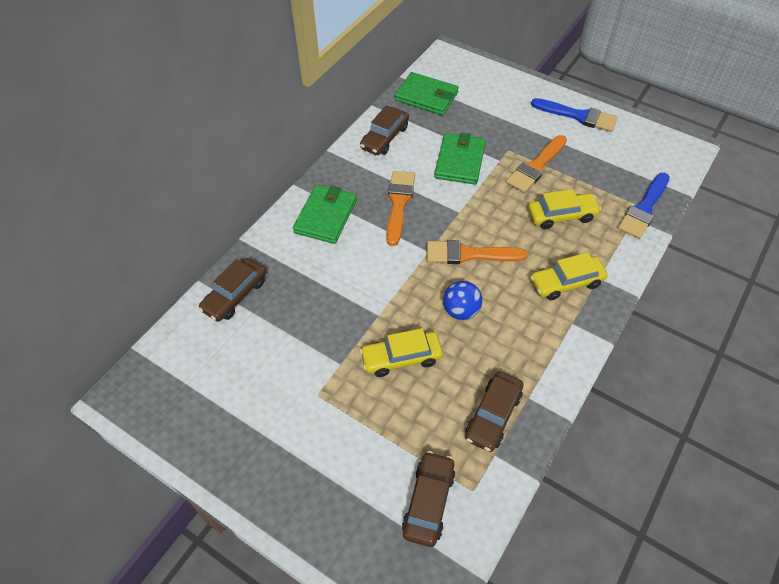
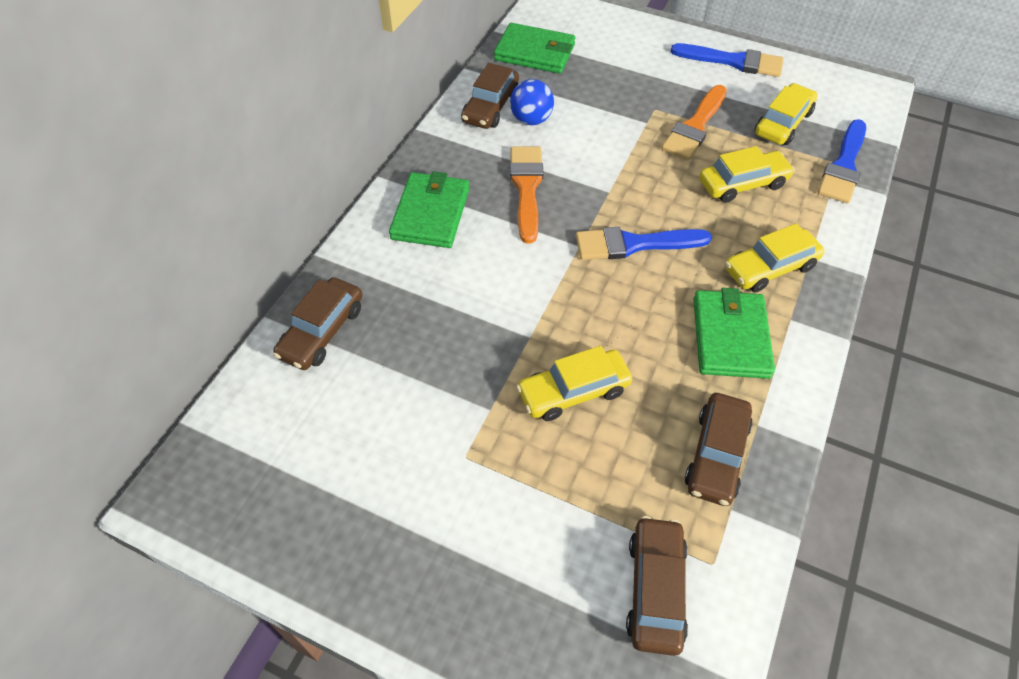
camera: 10 degrees left, 0 degrees up
orange brush [427,240,527,264] -> blue brush [576,227,712,260]
green wallet [434,133,486,185] -> green wallet moved to [694,288,775,379]
blue ball [443,281,482,320] -> blue ball moved to [510,79,554,125]
none -> yellow car [755,83,818,145]

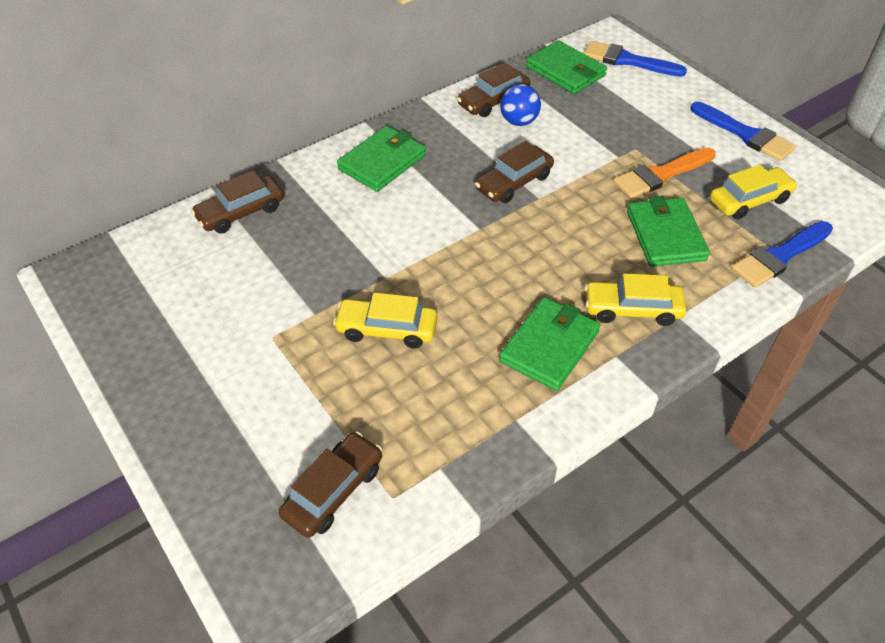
camera: 30 degrees right, 5 degrees down
orange brush [510,147,544,243] -> none
blue brush [576,227,712,260] -> blue brush moved to [583,41,687,77]
brown car [685,393,753,506] -> brown car moved to [475,141,554,203]
yellow car [699,146,795,203] -> green wallet [627,196,710,267]

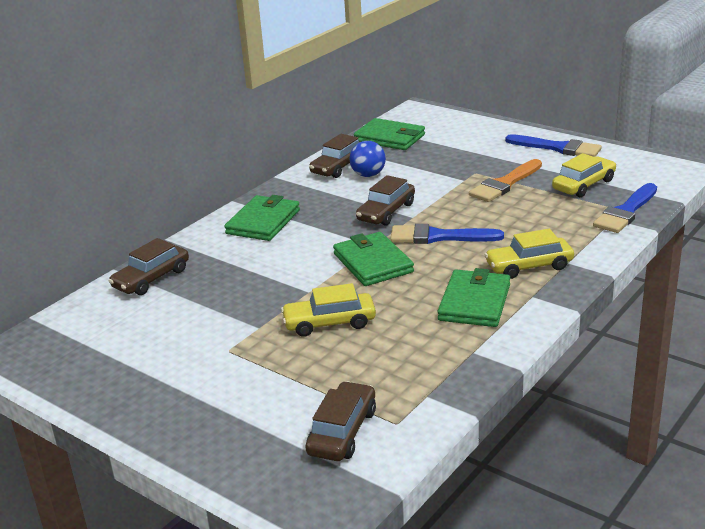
camera: 15 degrees left, 20 degrees down
blue brush [583,41,687,77] -> blue brush moved to [390,224,504,244]
green wallet [627,196,710,267] -> green wallet moved to [333,232,414,286]

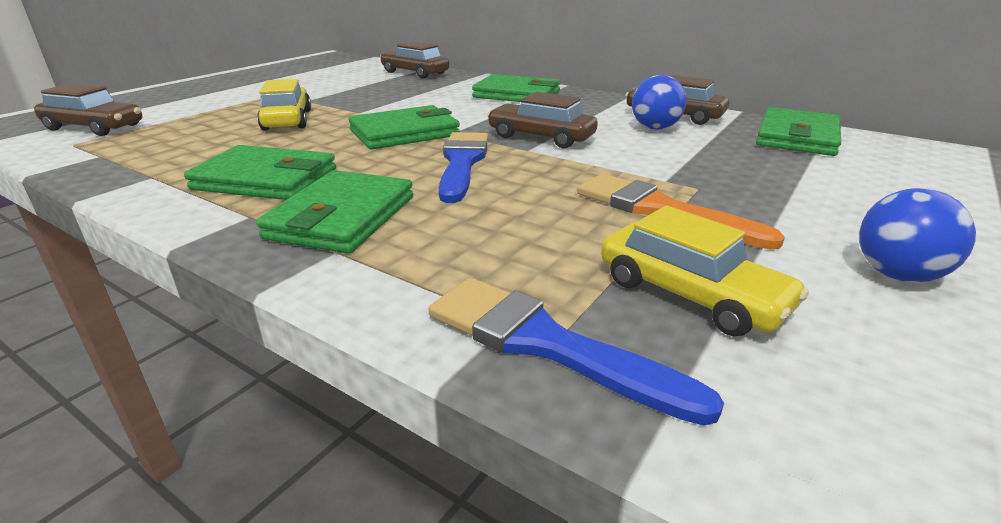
camera: 85 degrees right, 0 degrees up
yellow car [484,229,574,279] -> green wallet [256,170,413,253]
blue brush [505,134,602,157] -> blue ball [859,188,976,282]

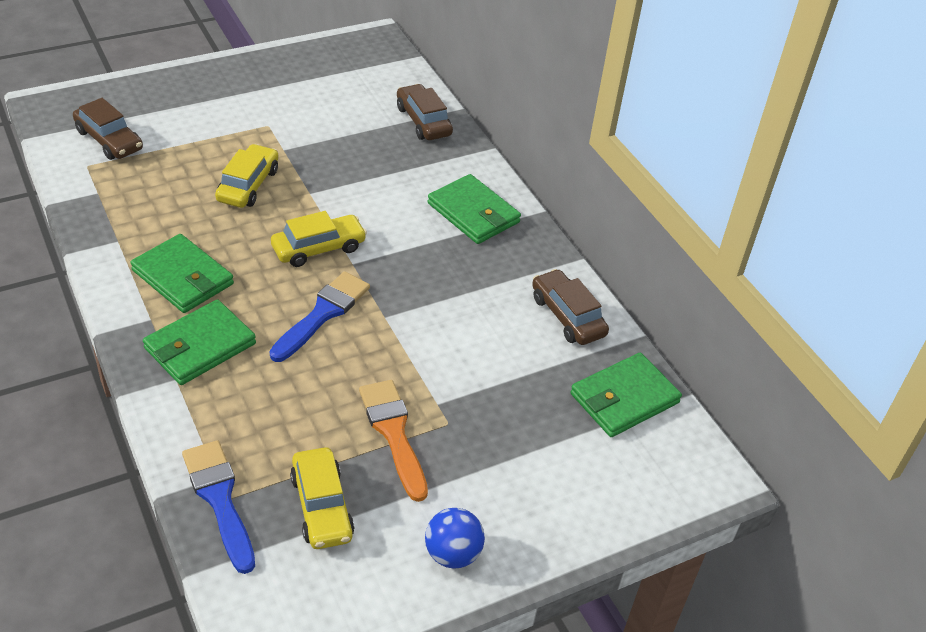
camera: 25 degrees right, 15 degrees up
green wallet [348,105,460,149] -> yellow car [271,211,367,267]
brown car [487,92,598,148] -> none
blue ball [632,75,686,130] -> none

